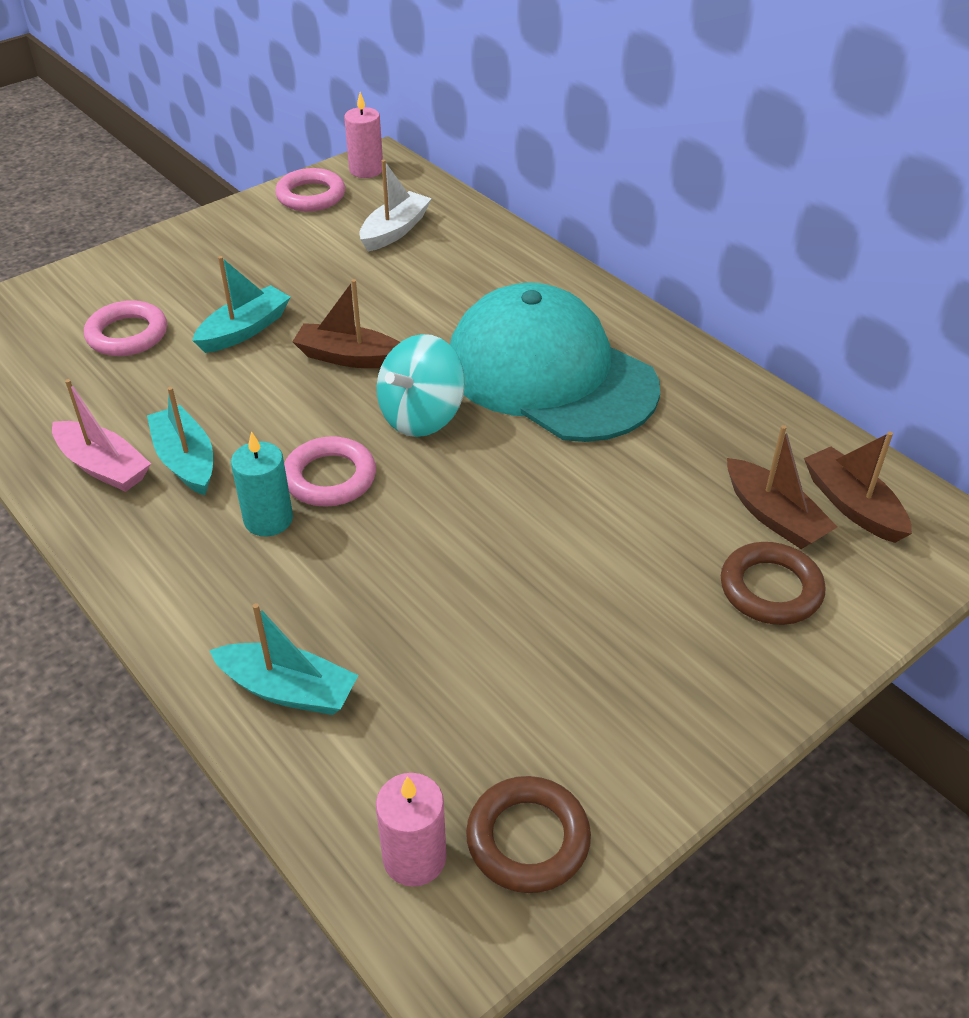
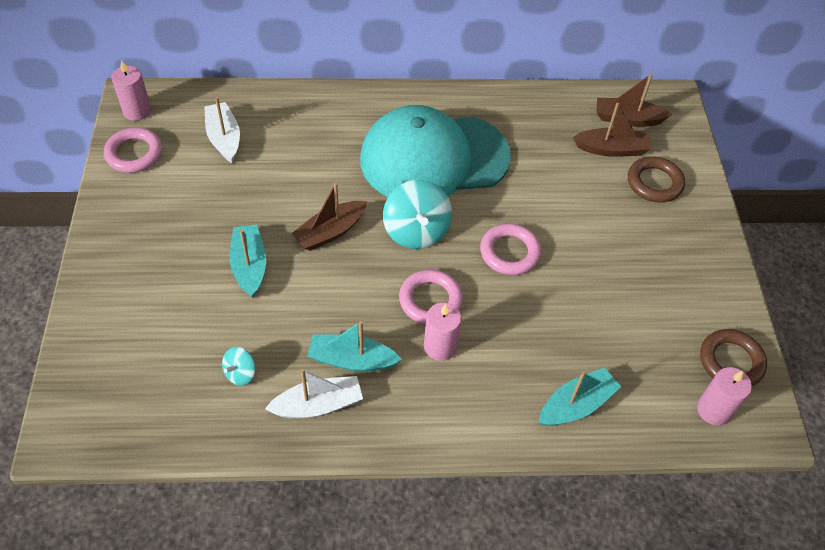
camera: 55 degrees left, 10 degrees up
pink boat [52,379,151,492] -> white boat [265,369,363,418]
pink ring [84,300,167,356] -> pink ring moved to [480,224,541,275]
turquoise candle [231,431,293,536] -> pink candle [424,303,462,361]
none -> turquoise spinning top [222,347,255,386]

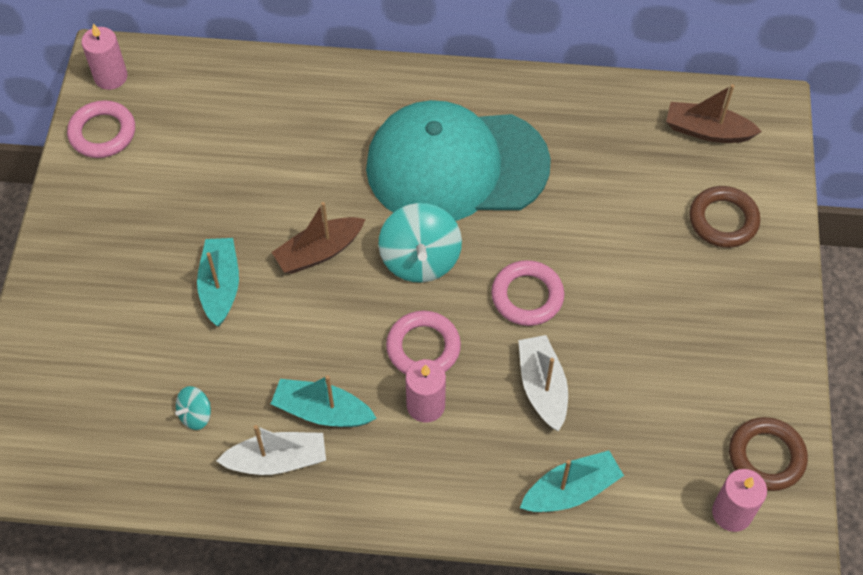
camera: 10 degrees right, 5 degrees up
white boat [204,97,240,163] -> white boat moved to [518,335,568,431]
brown boat [573,103,651,157] -> none

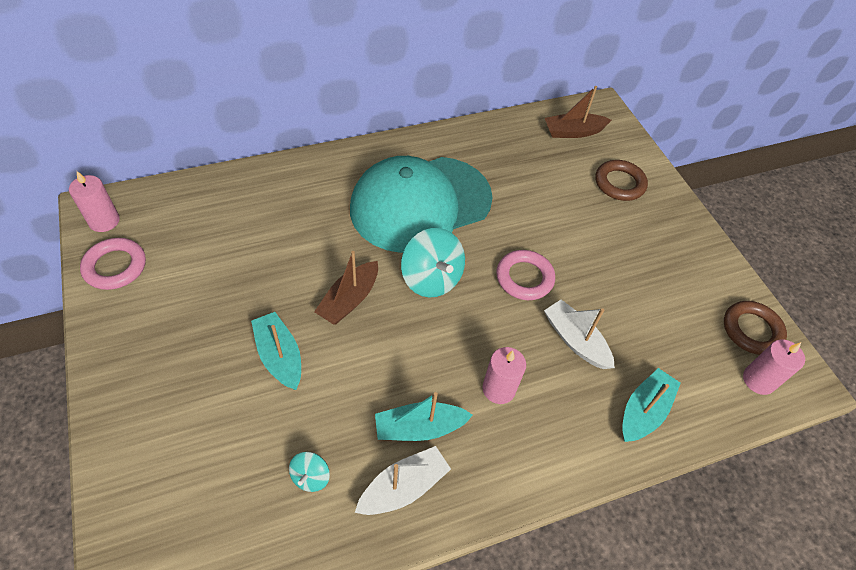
camera: 30 degrees left, 5 degrees down
pink ring [386,311,461,374] -> none

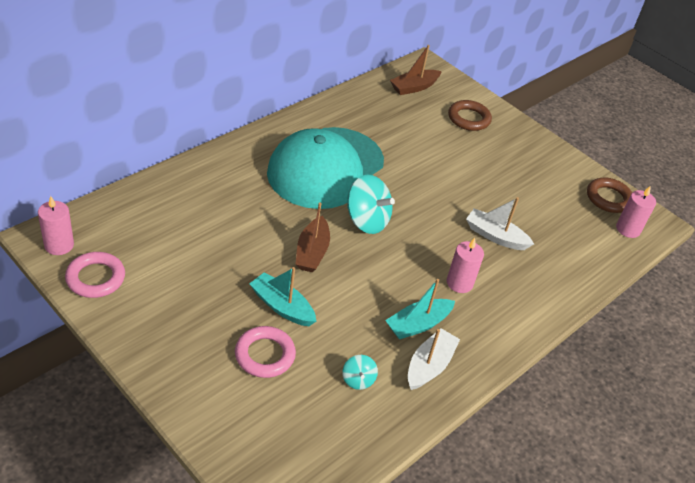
camera: 25 degrees left, 10 degrees down
pink ring [496,250,555,300] -> pink ring moved to [235,326,296,378]
turquoise boat [622,368,681,442] -> none

